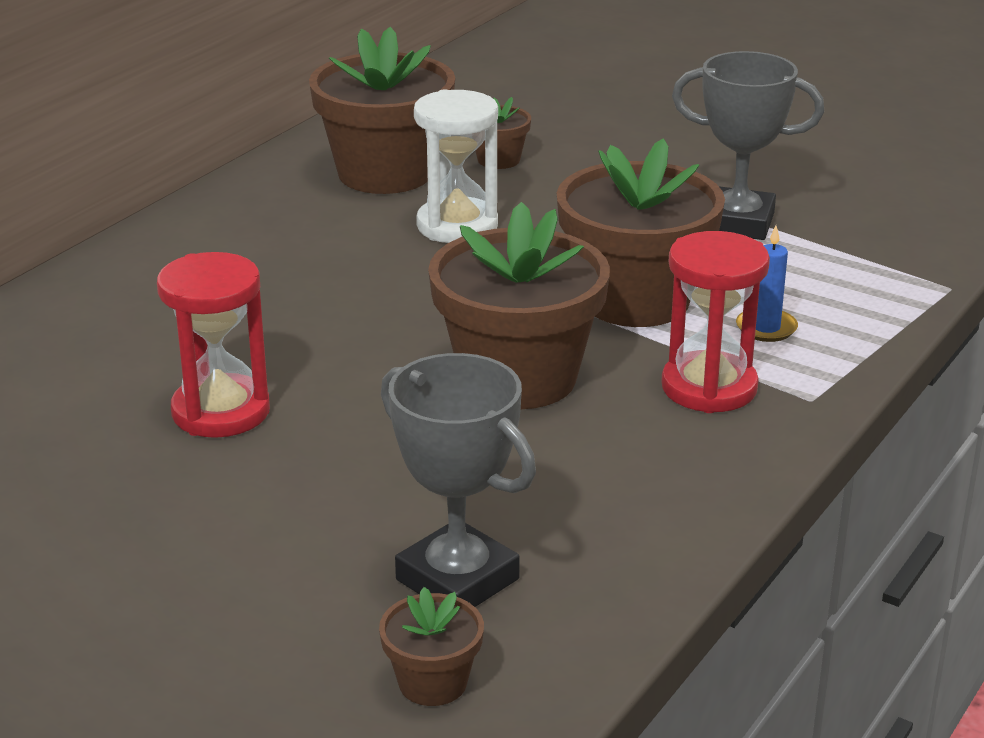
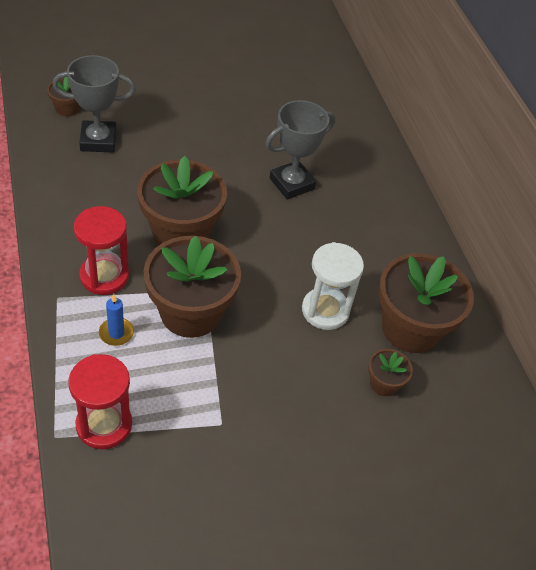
camera: 125 degrees right, 20 degrees up
red hourglass [157,252,270,438] -> red hourglass moved to [68,354,132,449]
grey trophy [672,51,824,240] -> grey trophy moved to [266,100,335,200]

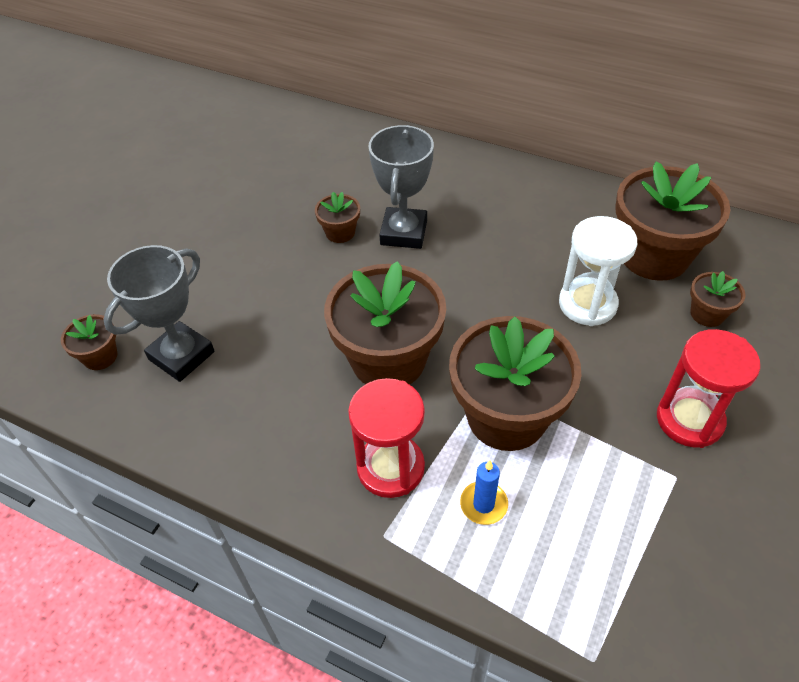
camera: 40 degrees left, 0 degrees up
red hourglass [68,354,132,449] -> red hourglass moved to [657,329,760,448]
none -> brown flower pot [315,192,360,243]

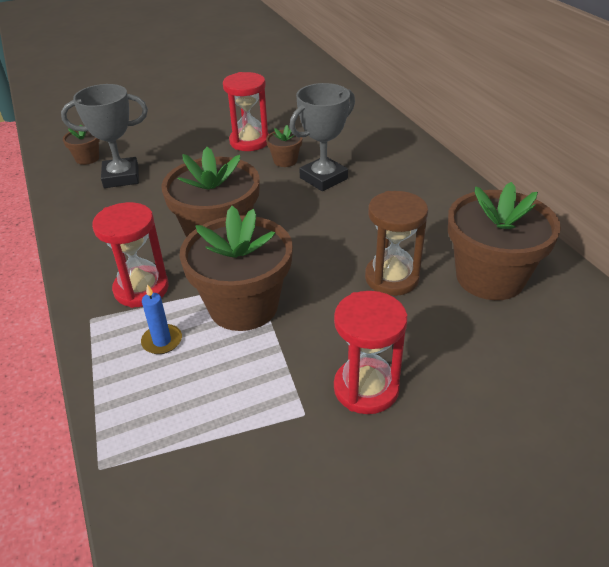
camera: 40 degrees right, 10 degrees down
white hourglass [559,216,637,326] -> brown hourglass [365,191,428,296]
brown flower pot [690,271,746,327] -> none
none -> red hourglass [223,72,269,151]

